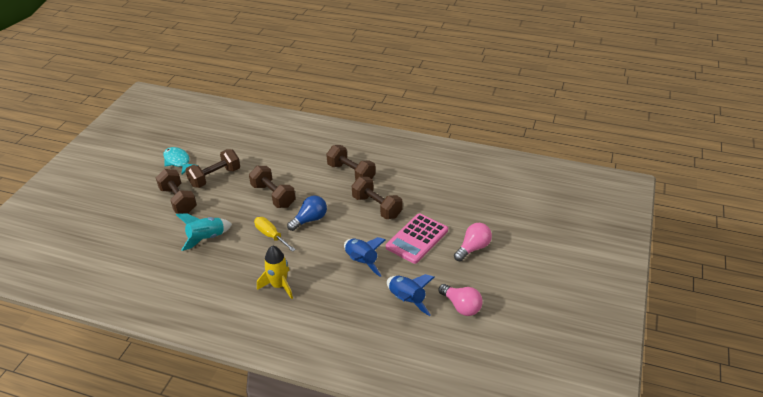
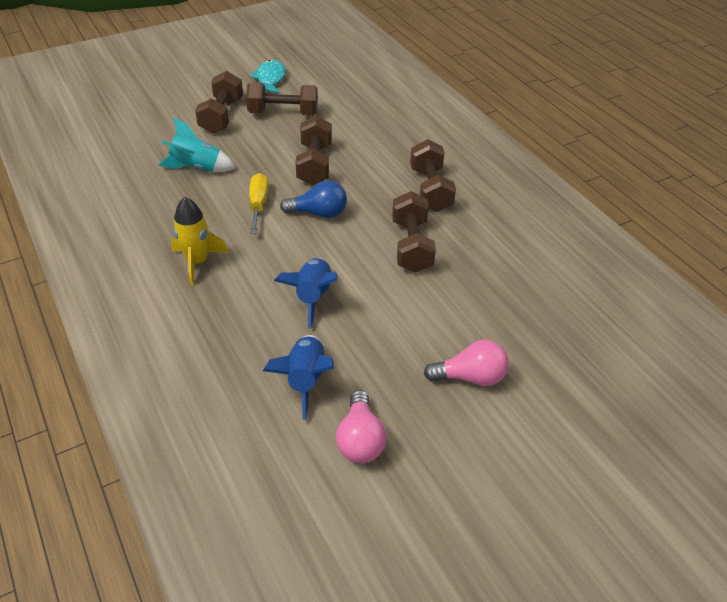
camera: 40 degrees right, 5 degrees up
pink calculator [386,213,448,264] -> none

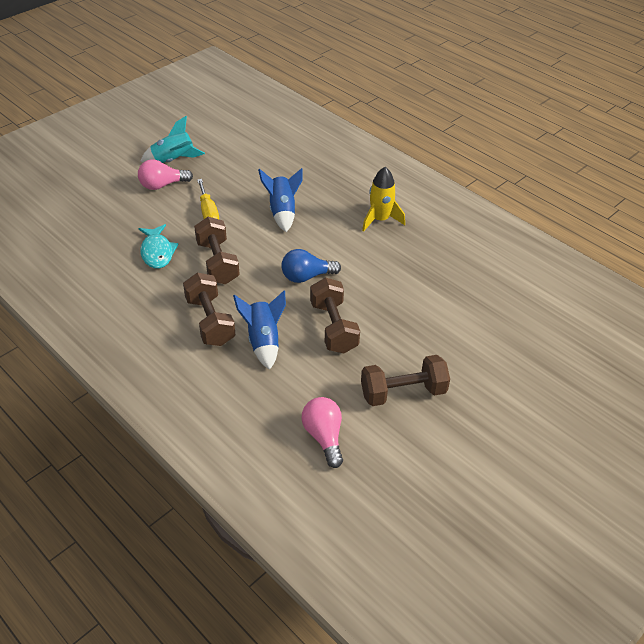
camera: 165 degrees right, 0 degrees up
turquoise rocket [158,118,236,172] -> turquoise rocket moved to [140,116,205,163]
brown dumbbell [195,71,243,134] -> none
yellow screwdriver [249,173,268,233] -> yellow screwdriver moved to [197,179,219,219]
turquoise fish [250,60,286,93] -> turquoise fish moved to [139,224,179,269]
blue rocket [263,335,334,420] -> blue rocket moved to [233,290,286,370]
pink light bulb [336,390,386,463] -> pink light bulb moved to [302,397,343,468]

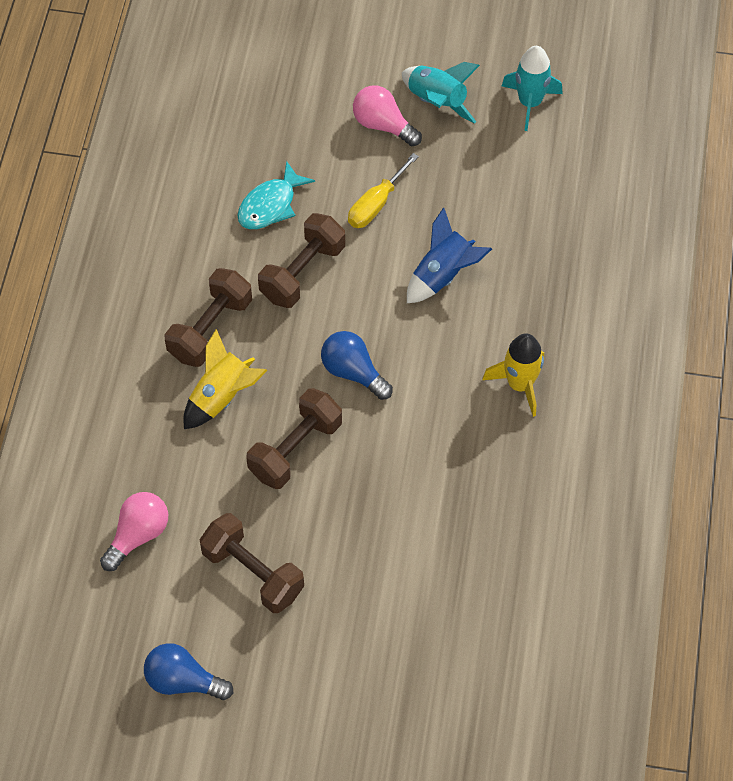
camera: 55 degrees right, 15 degrees up
blue rocket [233,290,286,370] -> yellow rocket [183,329,268,429]
none -> blue light bulb [144,643,233,700]
none -> turquoise rocket [502,46,563,131]

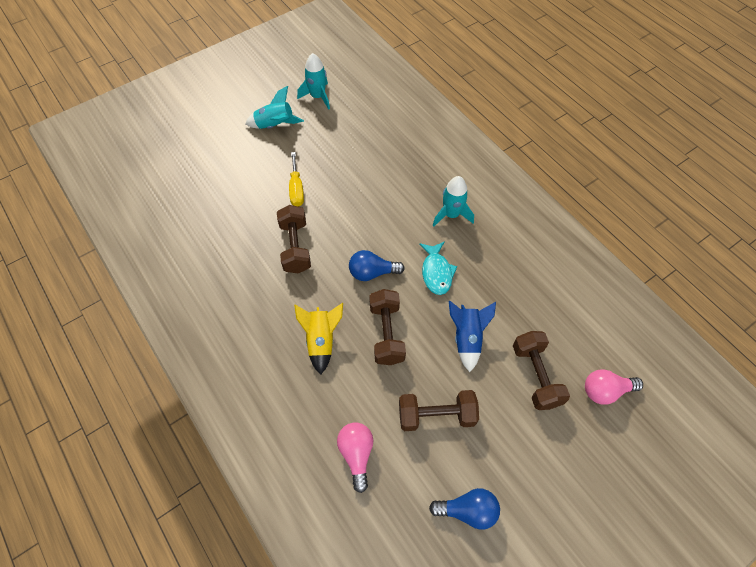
camera: 45 degrees left, 0 degrees up
blue light bulb [144,643,233,700] -> blue light bulb turned 150 degrees counterclockwise [429,488,500,530]
brown dumbbell [164,268,252,367] -> brown dumbbell moved to [513,331,570,410]
turquoise fish [237,161,315,229] -> turquoise fish moved to [419,241,457,295]
pink light bulb [353,85,422,146] -> pink light bulb moved to [585,369,643,405]
blue rocket [407,207,492,303] -> blue rocket moved to [449,301,496,372]
yellow rocket [482,333,544,417] -> turquoise rocket [433,176,474,227]

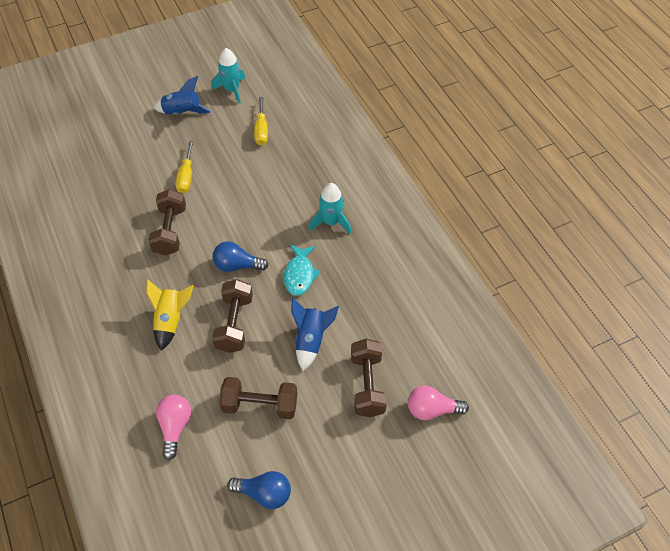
camera: 10 degrees right, 5 degrees down
turquoise rocket [245,86,304,129] -> blue rocket [153,76,211,115]
none -> yellow screwdriver [254,97,268,145]

